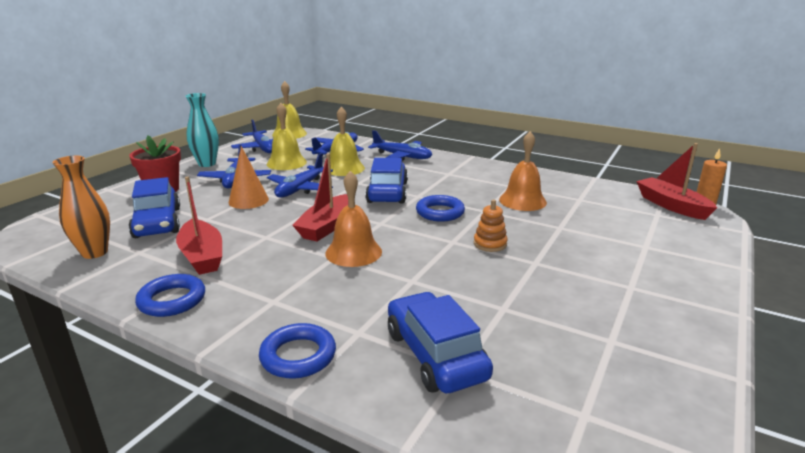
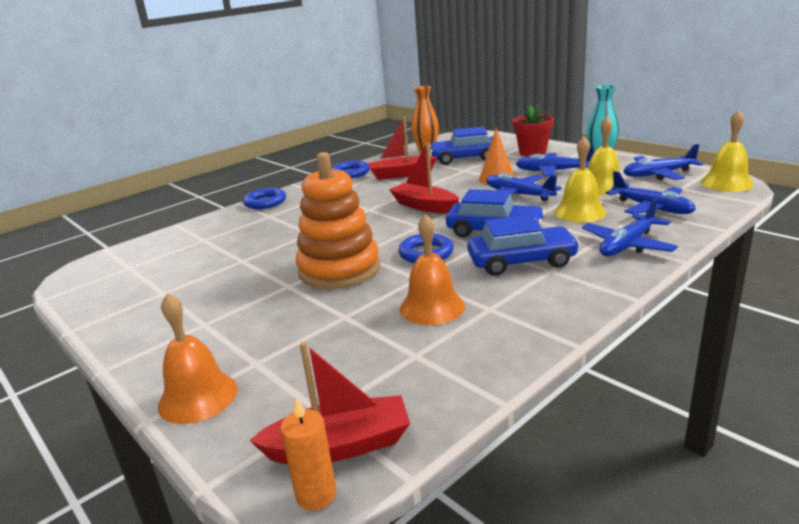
camera: 110 degrees right, 0 degrees up
orange bell [326,171,382,267] -> orange bell moved to [158,293,238,424]
blue car [388,292,493,393] -> blue car moved to [467,215,580,276]
orange stacking toy [474,199,508,252] -> orange stacking toy [296,152,380,289], size x2.41

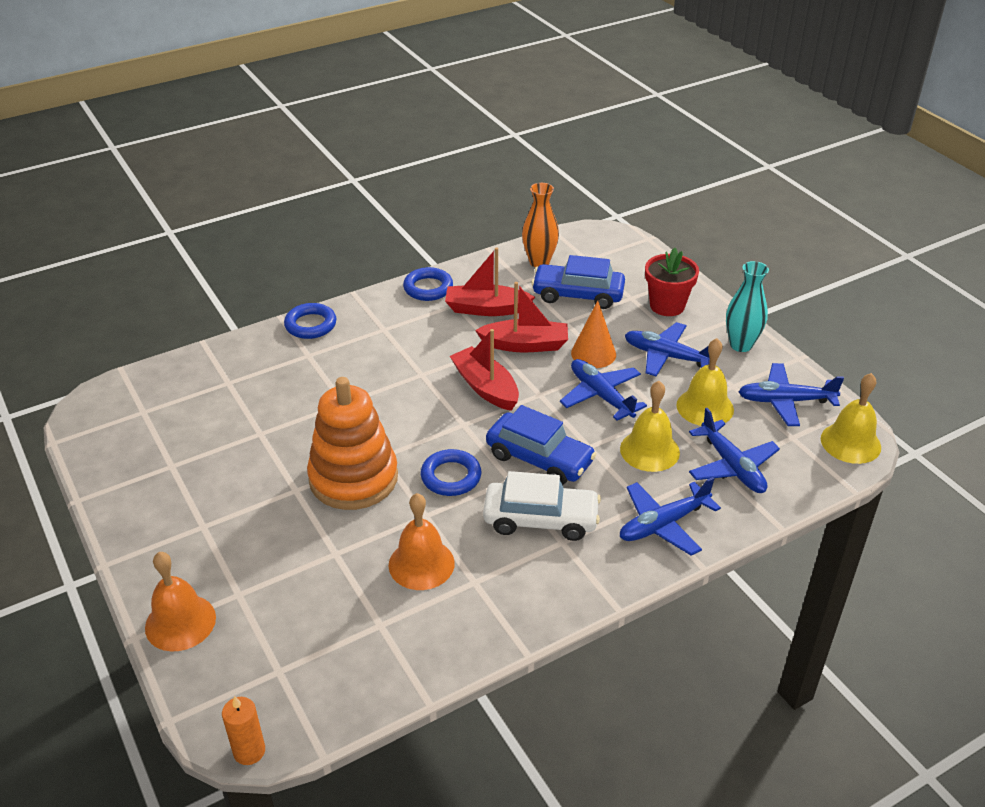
camera: 10 degrees right, 15 degrees up
red boat [249,342,410,464] -> red boat moved to [475,282,568,352]
blue car [467,215,580,276] -> white car [483,471,601,541]

